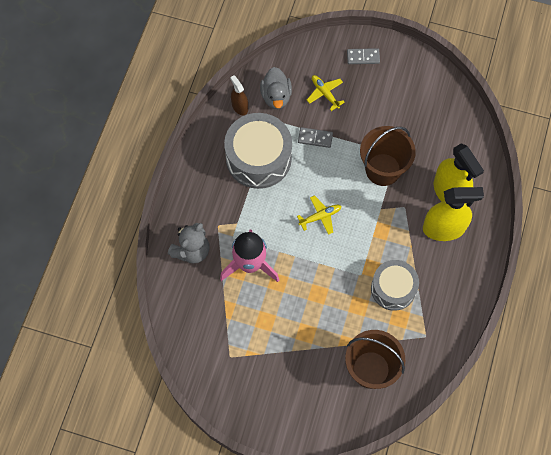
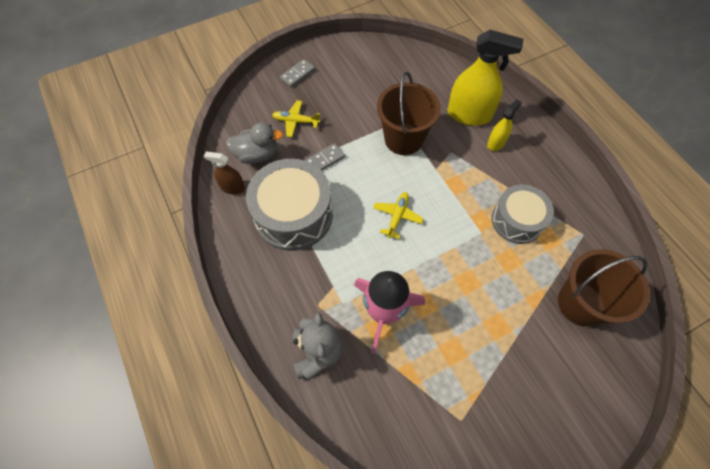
camera: 45 degrees left, 5 degrees down
grey duck [260,67,292,109] -> grey duck turned 45 degrees counterclockwise [226,122,283,164]
yellow spray bottle [423,187,484,241] -> yellow spray bottle [487,99,522,151], size x0.53

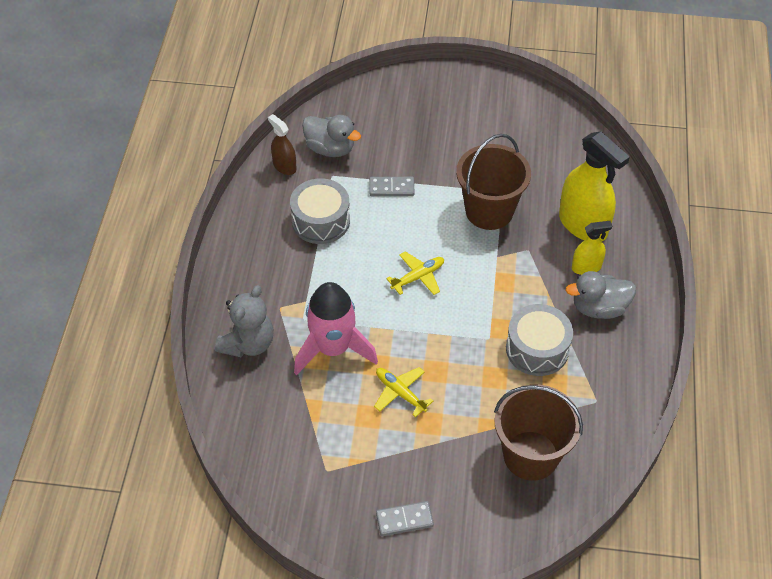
camera: 35 degrees right, 10 degrees down
grey drum [246,159,333,251] -> grey drum [290,178,350,244], size x0.65
yellow plane [272,100,320,137] -> yellow plane moved to [374,367,433,417]
grey domino [280,59,315,87] -> grey domino moved to [376,501,434,536]
none -> grey duck [565,271,636,319]

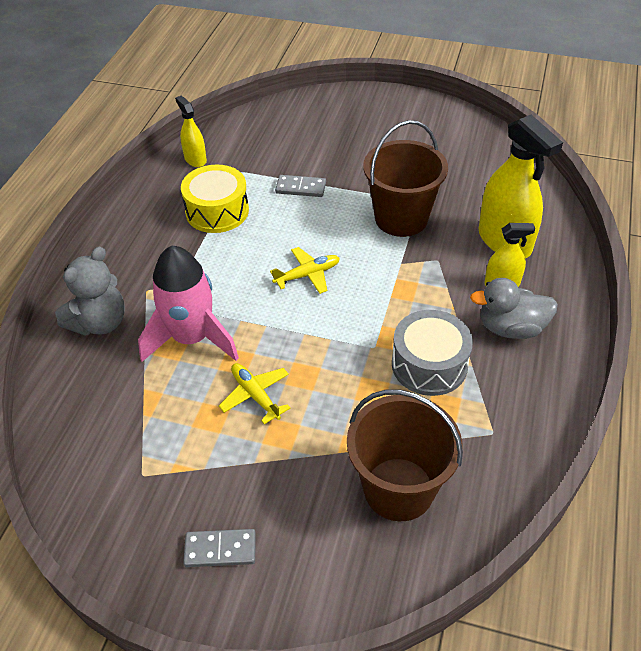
camera: 10 degrees right, 5 degrees down
brown spray bottle [268,114,297,175] -> yellow spray bottle [175,96,207,167]
grey drum [290,178,350,244] -> yellow drum [181,165,249,233]
grey duck [302,115,361,157] -> none

